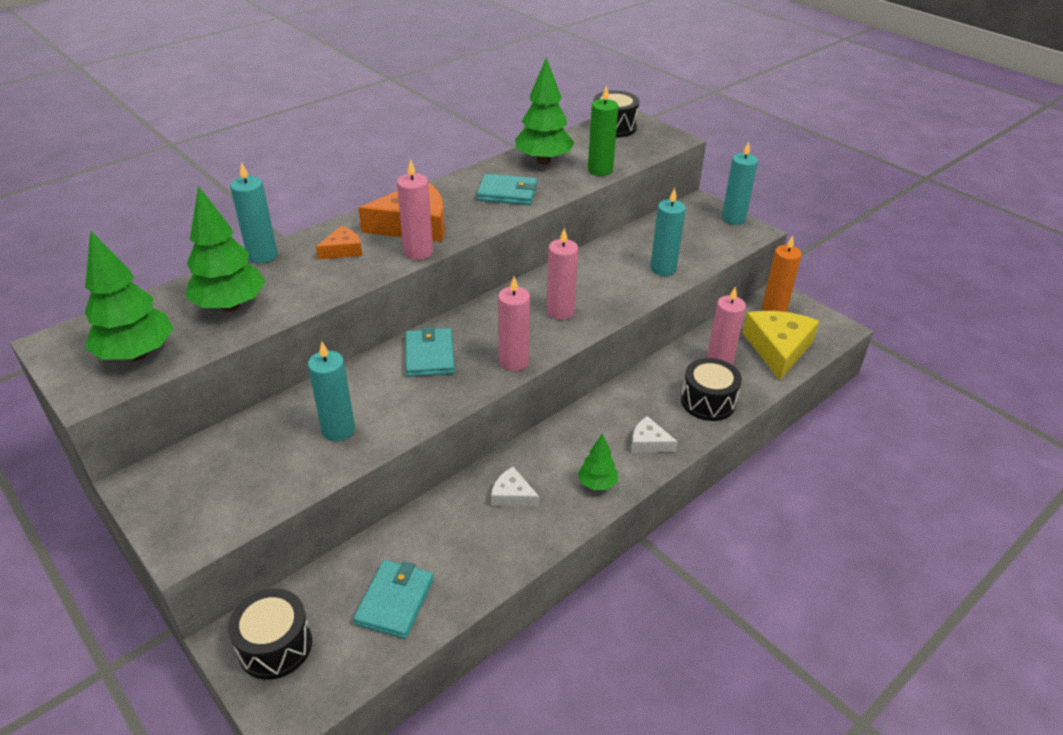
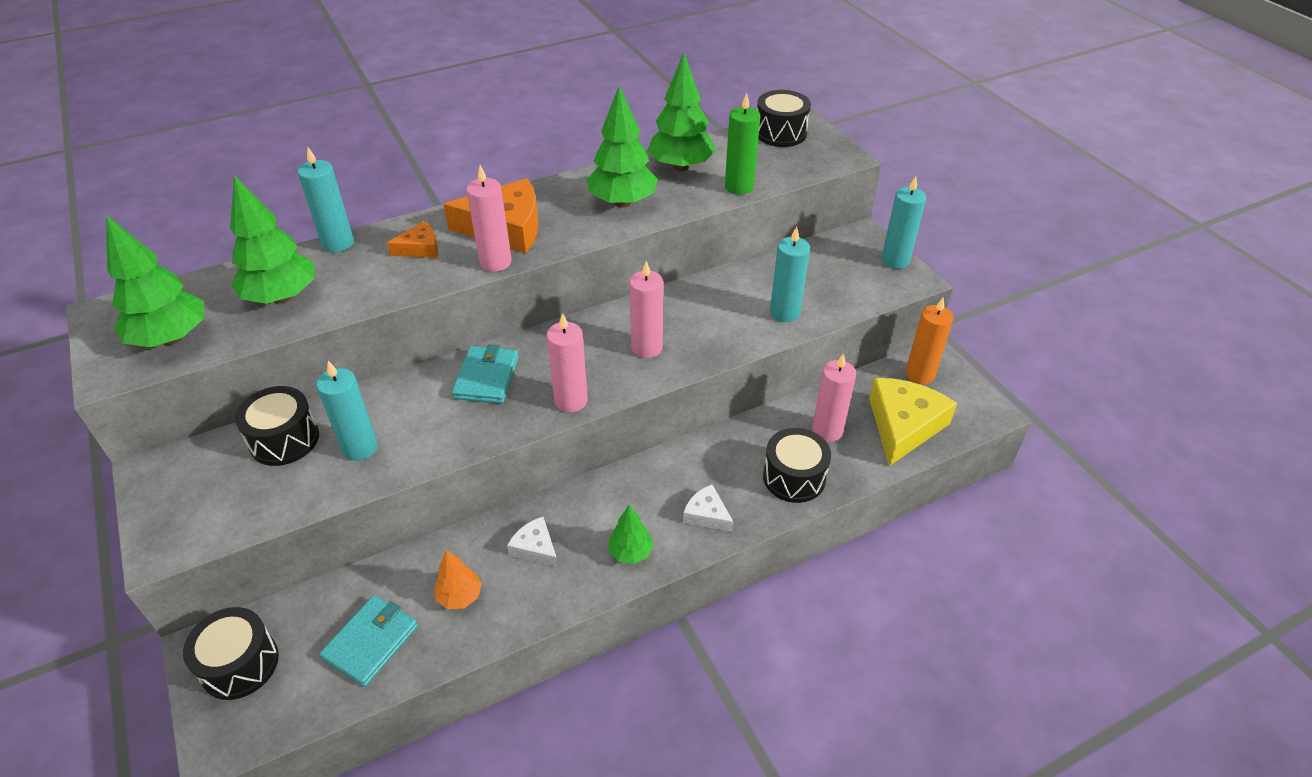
camera: 15 degrees right, 5 degrees up
turquoise wallet [477,174,537,205] -> green tree [587,86,658,208]
none -> black drum [235,386,319,466]
none -> orange tree [434,550,482,609]

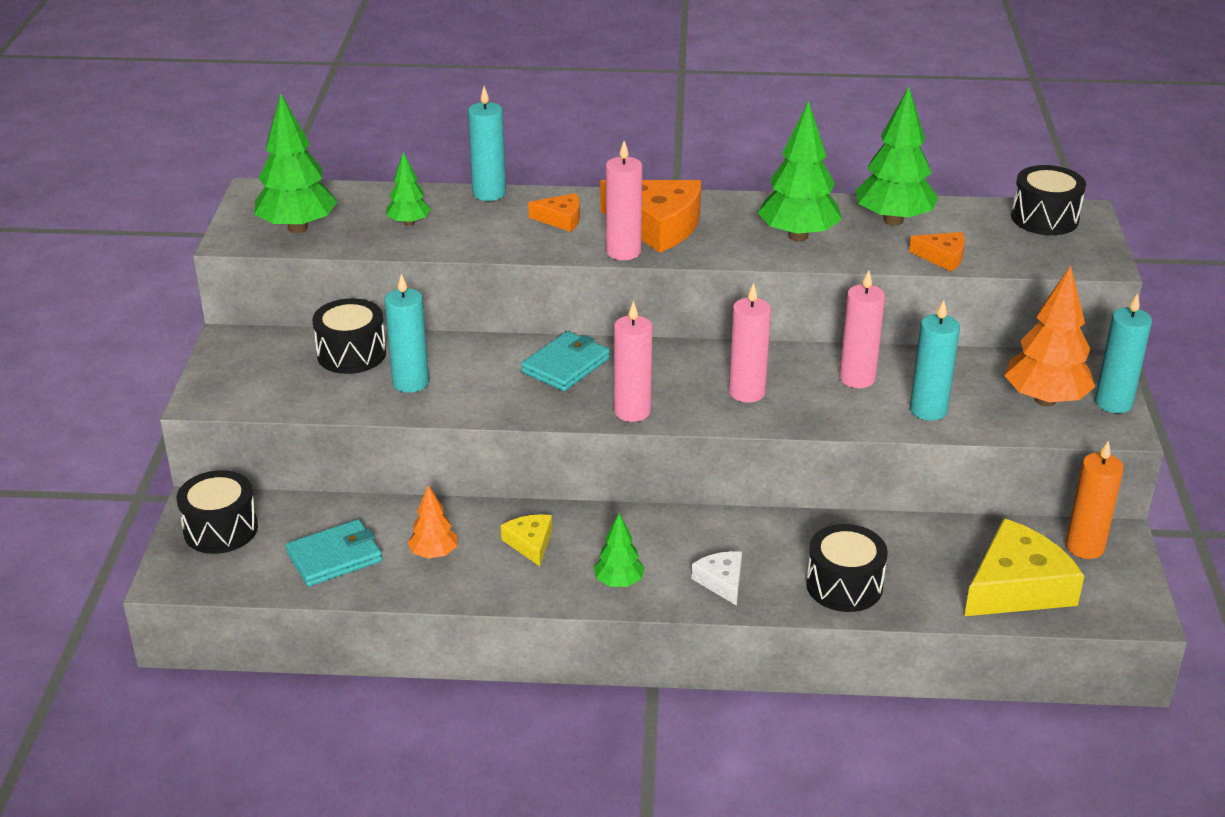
camera: 30 degrees right, 10 degrees down
green tree [230,175,315,304] -> green tree [386,152,431,226], size x0.55
white cheese [507,517,558,567] -> yellow cheese [501,514,552,566]
green candle [725,93,760,195] -> orange cheese [909,232,965,272]
pink candle [812,353,856,442] -> pink candle moved to [839,270,885,388]
none -> orange tree [1004,266,1095,406]

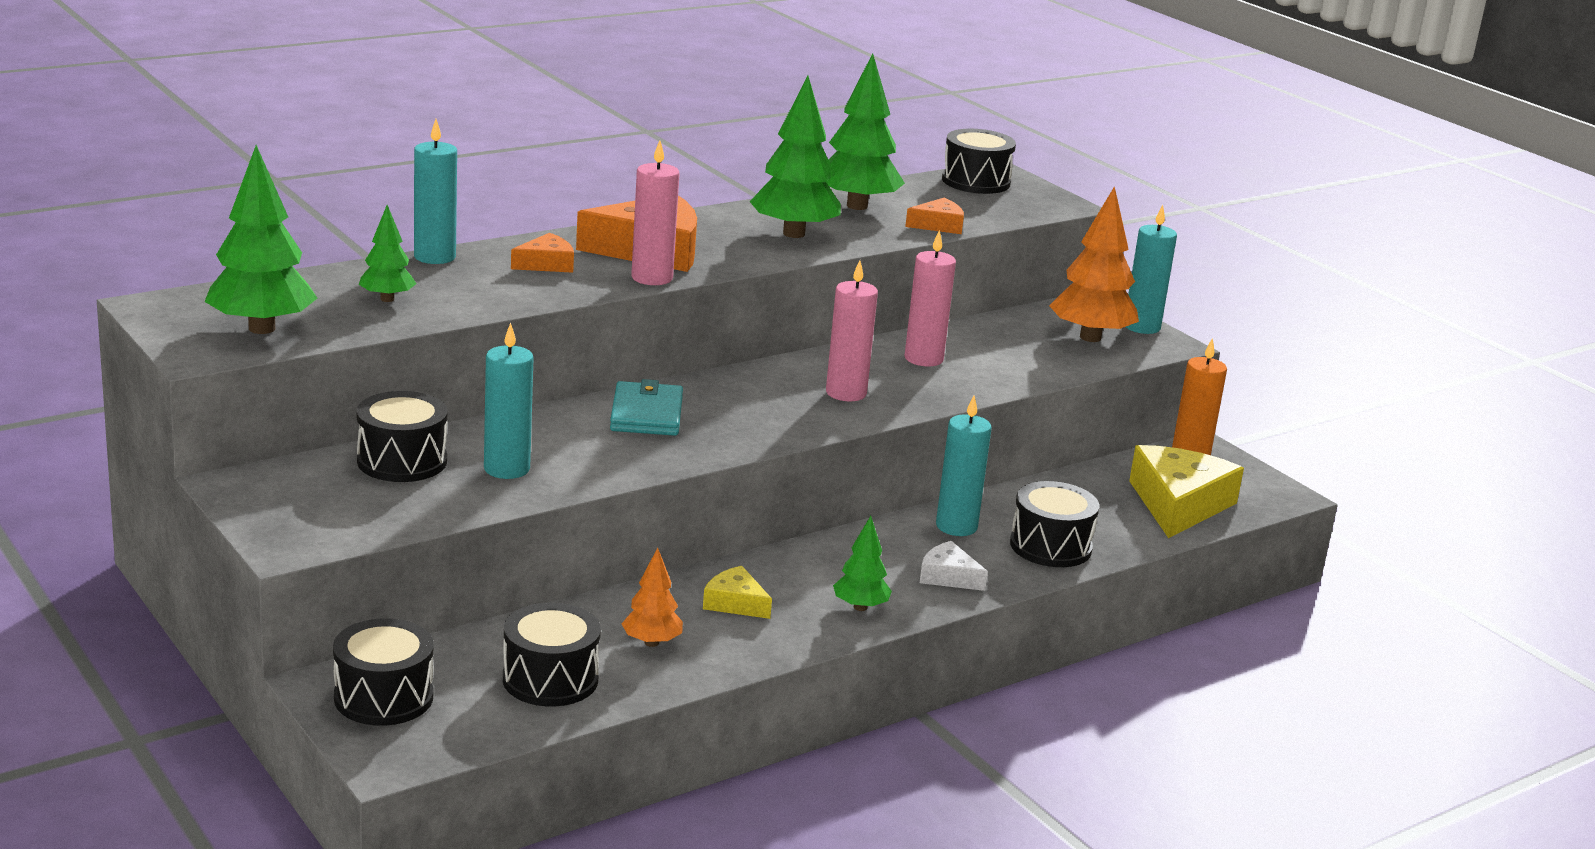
camera: 40 degrees left, 10 degrees down
turquoise wallet [286,519,382,587] -> black drum [503,603,601,706]
pink candle [614,301,653,422] -> none
turquoise candle [910,300,960,421] -> turquoise candle moved to [936,396,992,536]

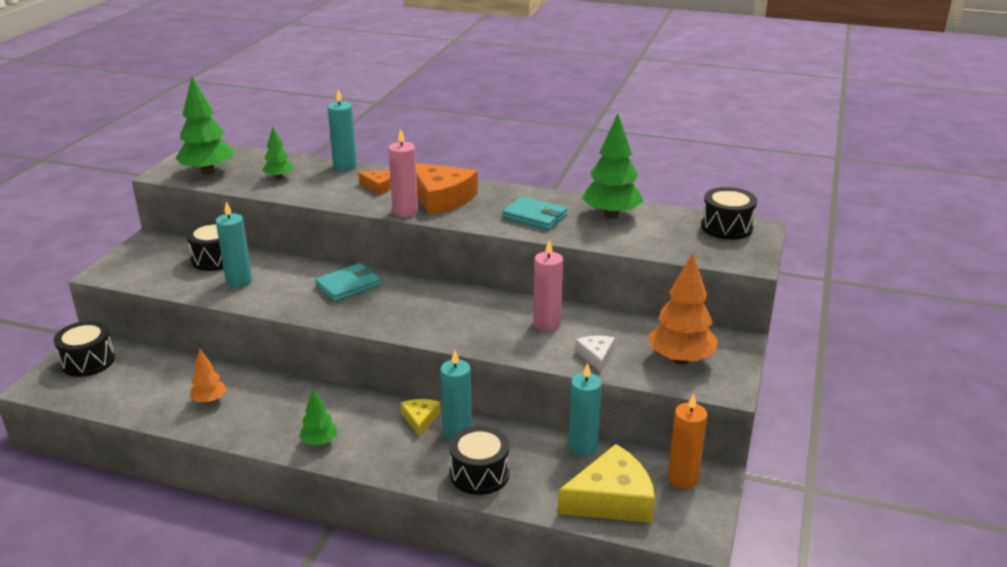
camera: 55 degrees right, 5 degrees up
black drum [503,603,601,706] -> none
yellow cheese [703,566,772,619] -> yellow cheese moved to [401,399,440,437]
green tree [750,76,841,238] -> turquoise wallet [502,196,567,230]
pink candle [826,260,878,401] -> none
orange cheese [905,198,964,234] -> none
white cheese [920,541,988,591] -> white cheese moved to [575,336,615,373]
turquoise candle [1126,205,1177,334] -> turquoise candle moved to [568,363,602,456]

